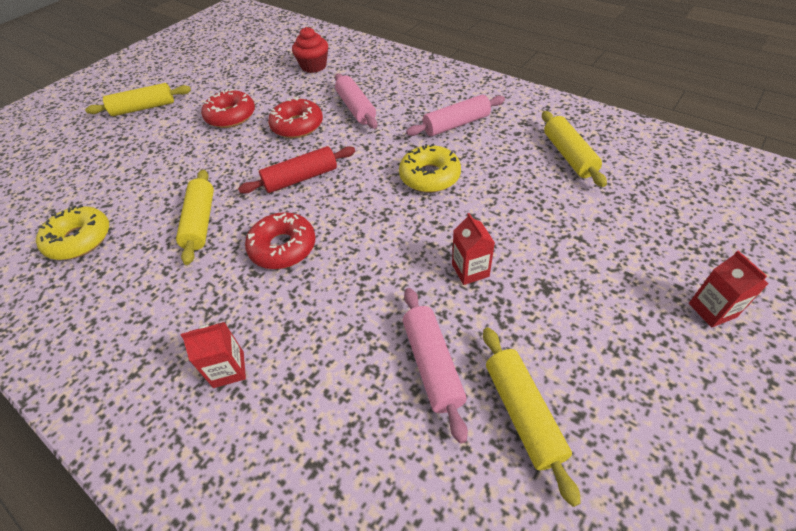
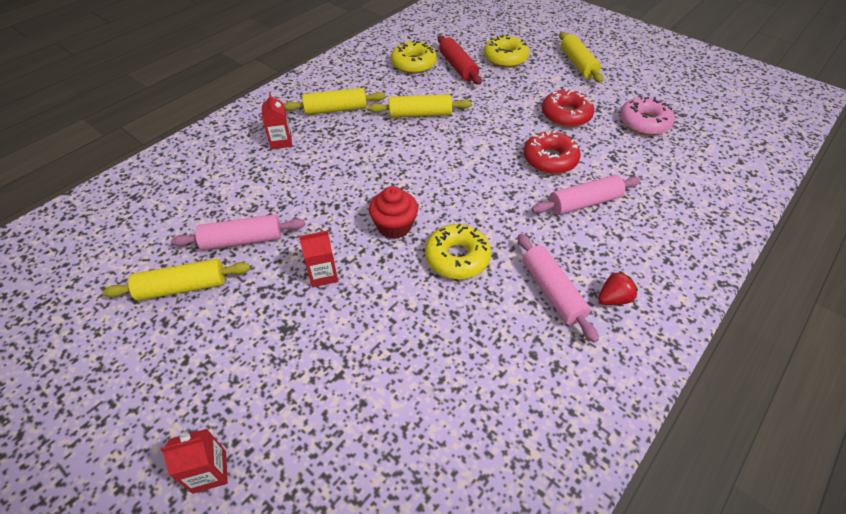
camera: 90 degrees right, 0 degrees up
red rolling pin [238,146,355,194] -> red rolling pin moved to [438,35,482,85]
red donut [245,212,316,269] -> none
red cupcake [292,27,328,73] -> red cupcake moved to [369,186,418,239]
yellow rolling pin [542,111,607,187] -> yellow rolling pin moved to [284,88,386,115]
none -> yellow donut [484,34,529,67]
none -> red strawberry [598,271,638,305]
none -> pink donut [620,96,675,135]

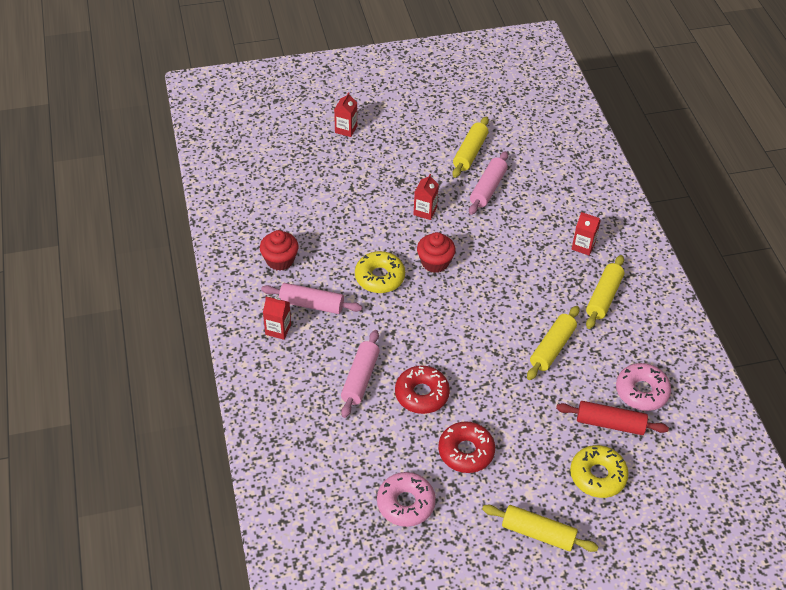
camera: 125 degrees right, 0 degrees up
yellow donut [391,40,437,74] -> pink donut [616,363,671,411]
red strawberry [598,271,638,305] -> red carton [263,297,291,340]
none -> red cupcake [260,230,298,271]

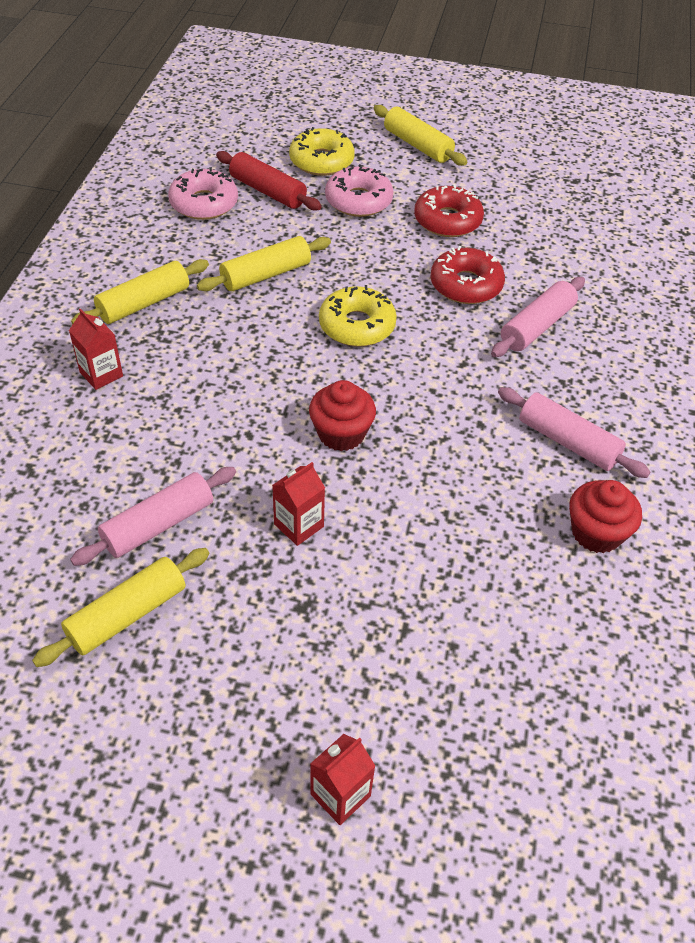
camera: 155 degrees left, 0 degrees up
red carton [263,297,291,340] -> none
yellow donut [355,251,405,293] -> yellow donut moved to [319,285,397,347]
pink donut [377,472,436,527] -> pink donut moved to [325,164,393,217]

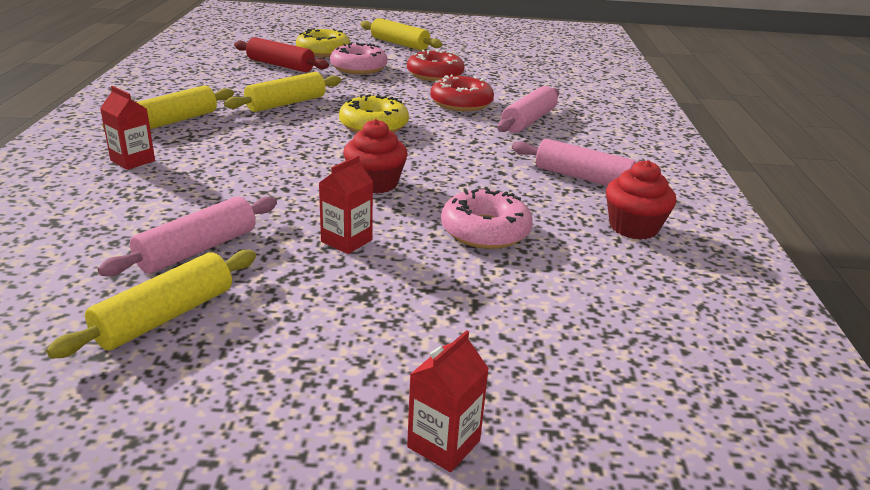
camera: 10 degrees left, 20 degrees down
pink donut [168,167,238,220] -> pink donut moved to [441,187,533,249]

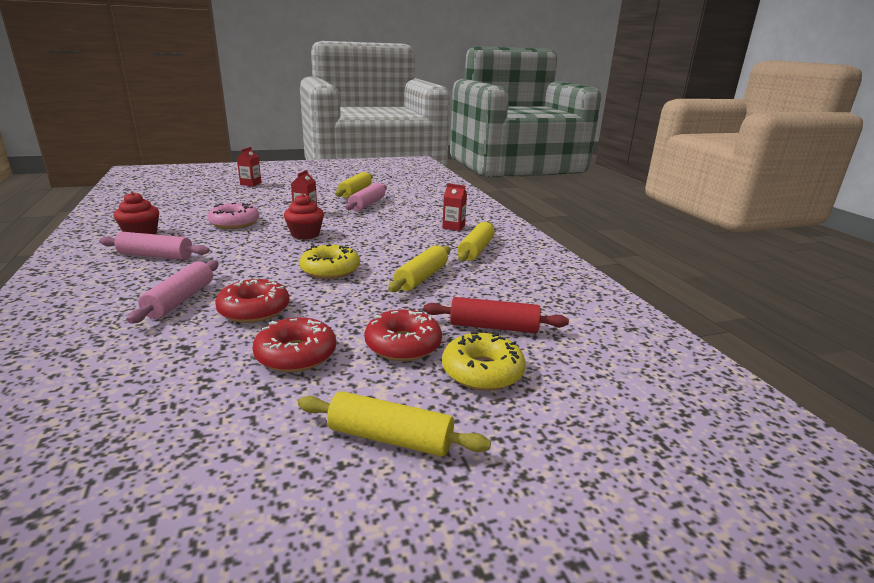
camera: 160 degrees right, 5 degrees down
pink donut [330,42,387,74] -> red donut [364,310,442,361]

